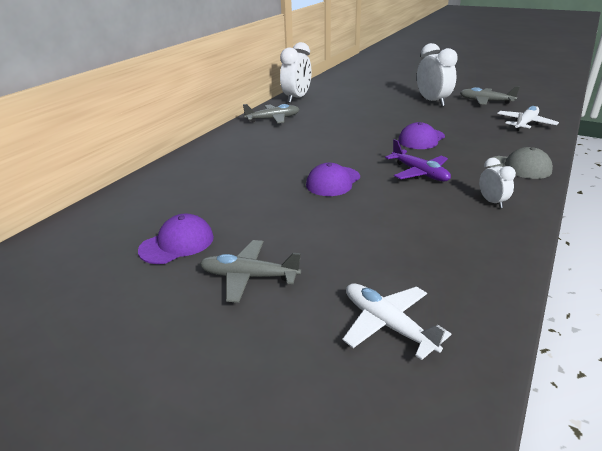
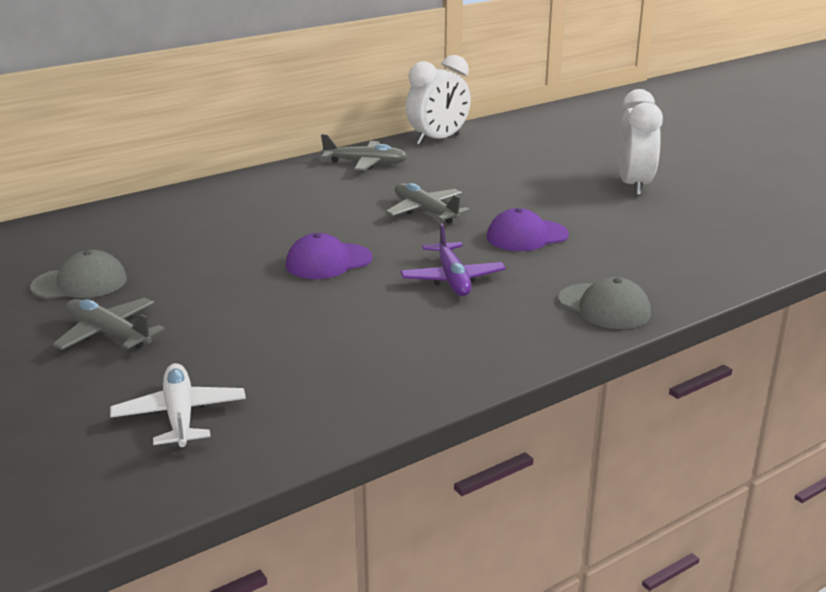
camera: 25 degrees right, 5 degrees down
purple cap [138,214,214,264] -> grey cap [30,250,127,299]
grey plane [460,86,520,105] -> grey plane moved to [385,183,470,224]
white clock [479,158,516,208] -> none
white plane [497,106,559,131] -> none

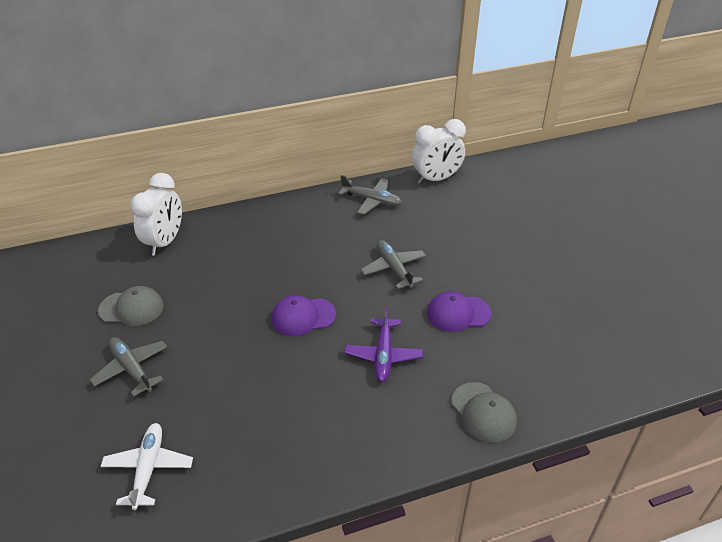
camera: 15 degrees right, 15 degrees up
white clock [618,89,663,196] -> white clock moved to [130,173,182,256]

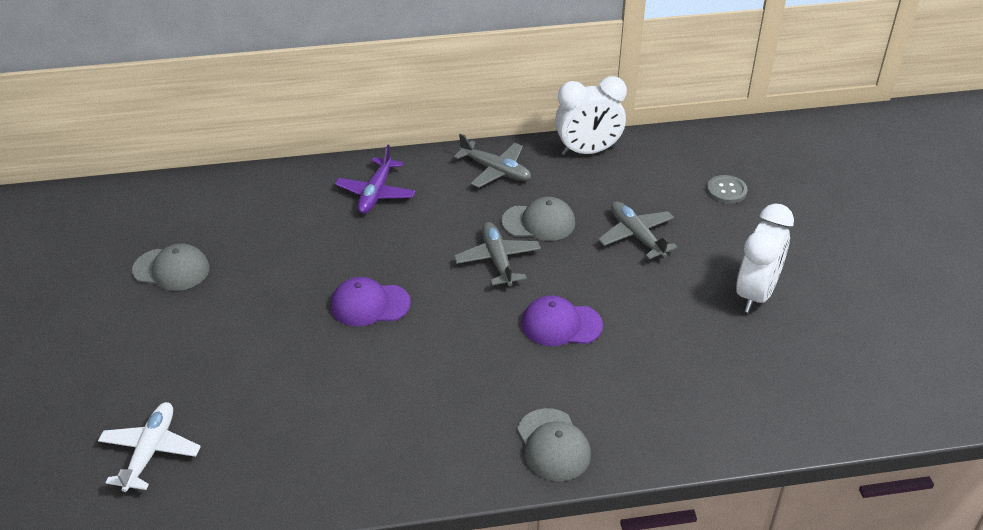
camera: 10 degrees right, 0 degrees up
grey plane [90,337,168,397] -> grey plane moved to [598,201,678,259]
white clock [130,173,182,256] -> white clock moved to [736,203,794,313]
purple plane [344,306,423,382] -> purple plane moved to [335,145,416,214]
none -> grey cap [502,197,575,241]
none -> grey button [707,175,748,204]

